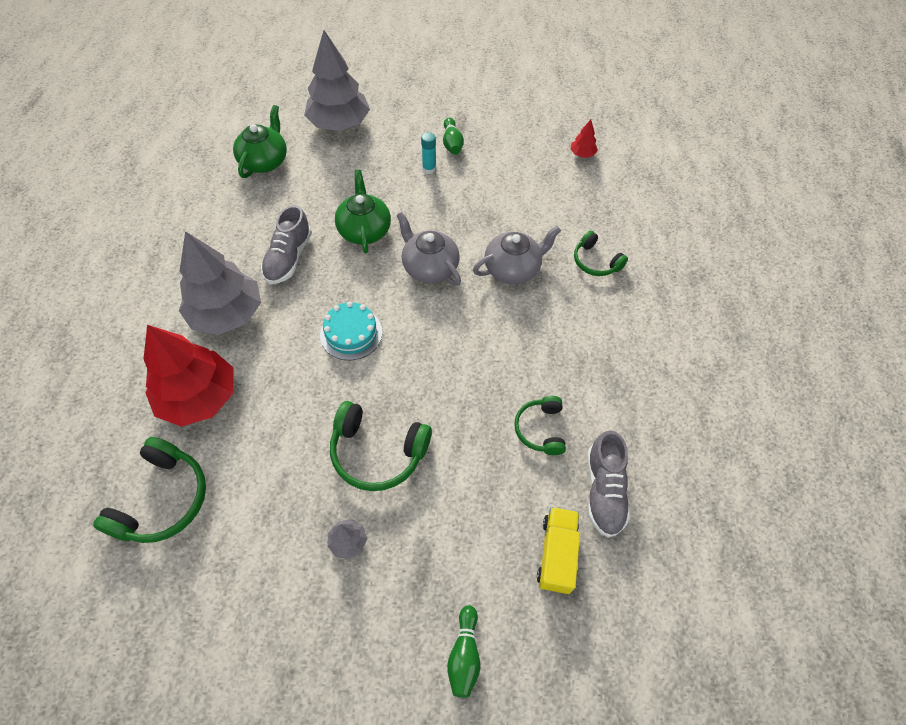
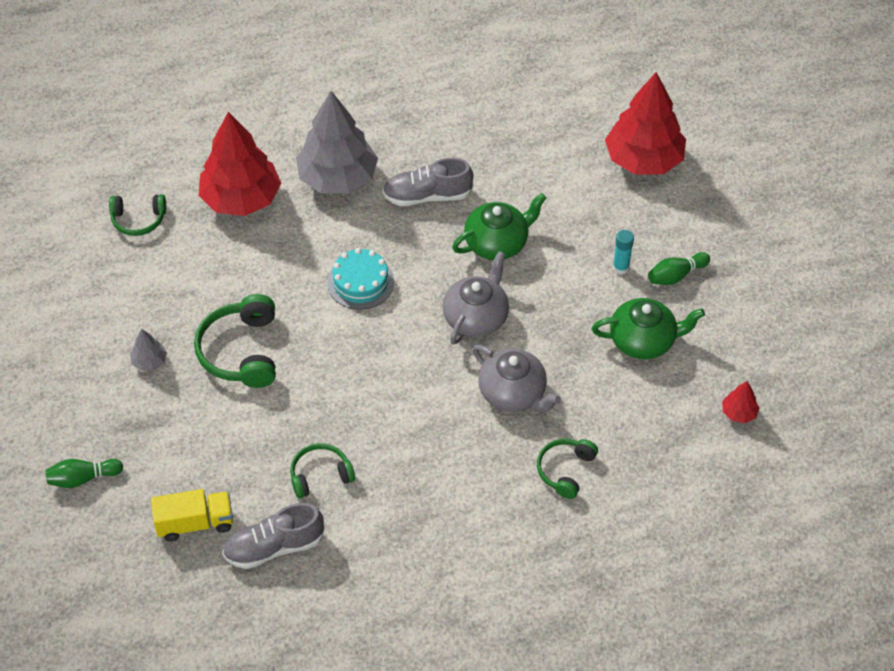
camera: 70 degrees right, 5 degrees down
green headphones [93,437,206,543] -> green headphones [109,194,166,236], size x0.62
green teapot [233,105,287,178] -> green teapot moved to [592,298,705,359]
grey tree [304,30,370,131] -> red tree [605,72,686,175]

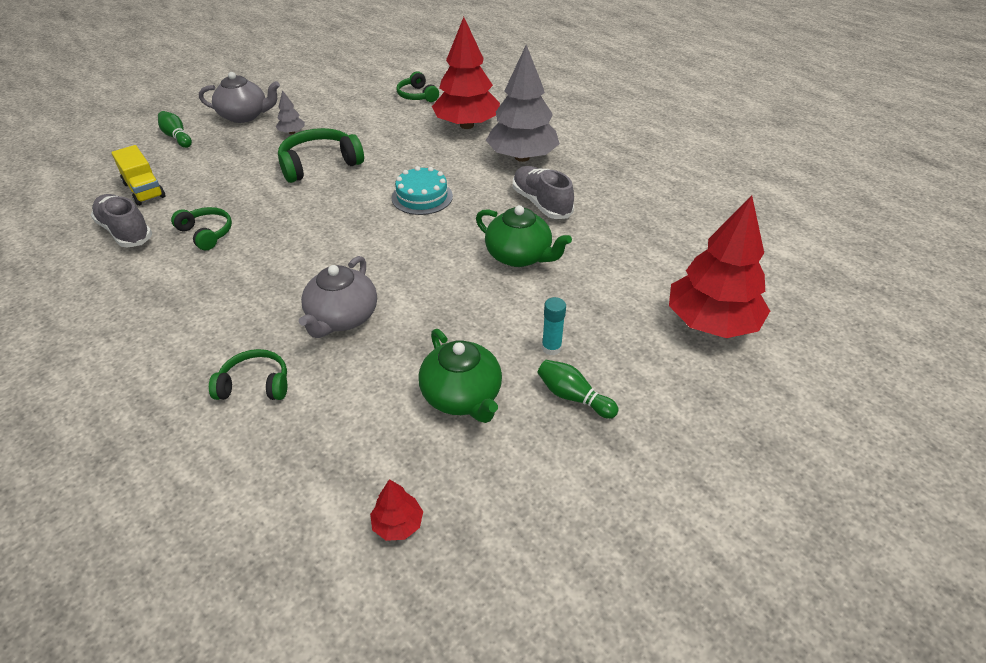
camera: 65 degrees right, 10 degrees down
grey teapot [443,251,509,345] -> grey teapot moved to [199,72,280,123]

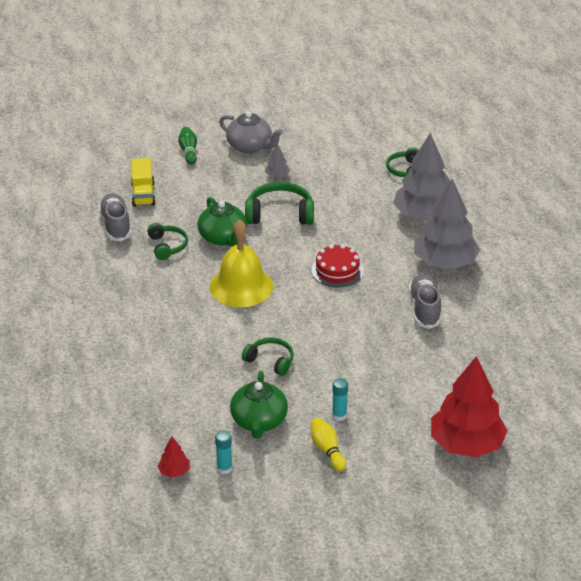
camera: 30 degrees right, 5 degrees down
green headphones [209,349,287,400] -> green headphones moved to [242,337,294,376]
grey teapot [299,256,377,338] -> none
turquoise cake [392,166,453,215] -> red cake [311,244,364,287]
red tree [432,17,500,129] -> grey tree [393,133,450,221]
green teapot [476,205,572,267] -> green teapot moved to [198,197,247,247]
green bowling pin [537,360,619,419] -> yellow bowling pin [311,418,346,471]
none -> yellow bell [209,220,273,307]
none -> turquoise glue stick [215,430,232,474]

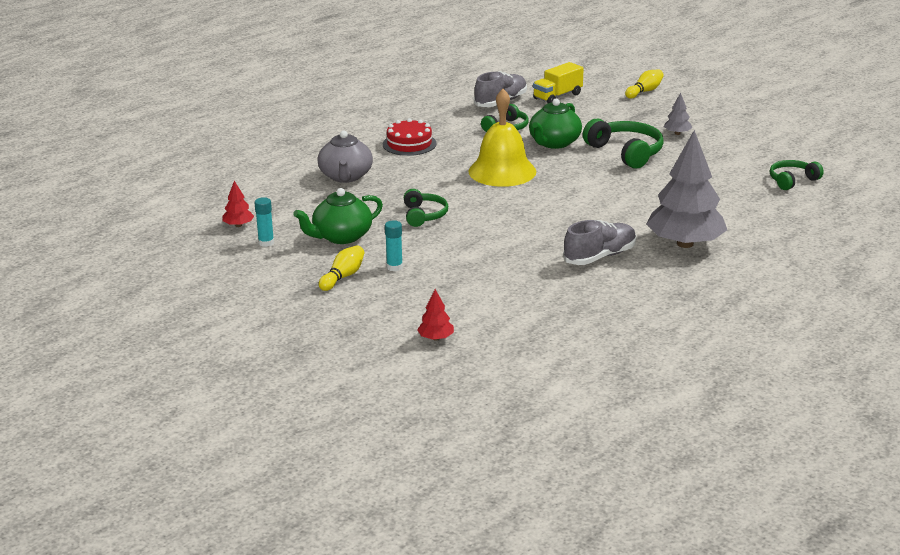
camera: 55 degrees right, 10 degrees down
green bowling pin [178,127,197,165] -> yellow bowling pin [625,69,664,99]
grey teapot [219,111,283,153] -> grey teapot moved to [317,131,373,183]
red cake [311,244,364,287] -> red cake moved to [383,118,437,156]
grey tree [393,133,450,221] -> none
red tree [431,356,508,457] -> red tree [417,289,454,341], size x0.42

